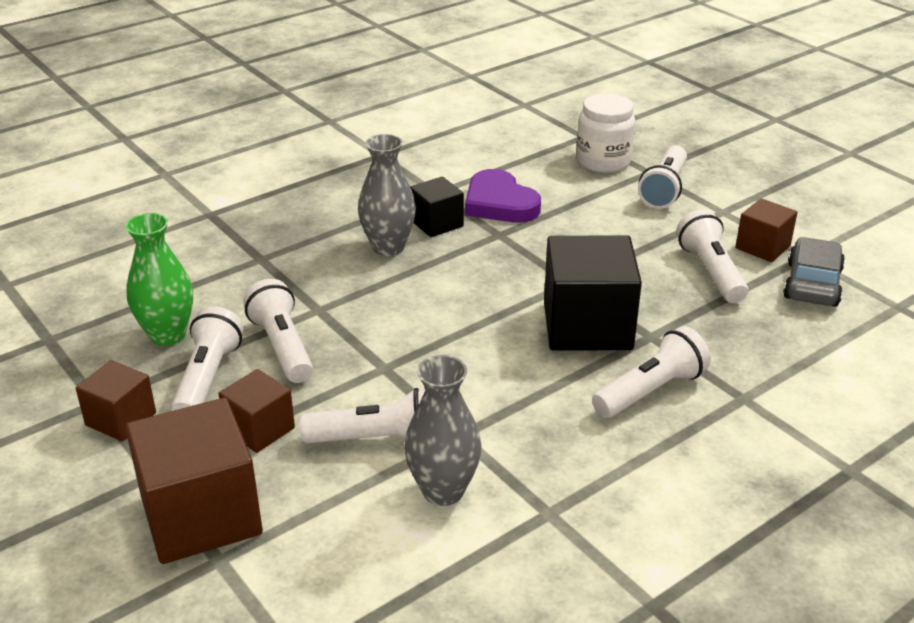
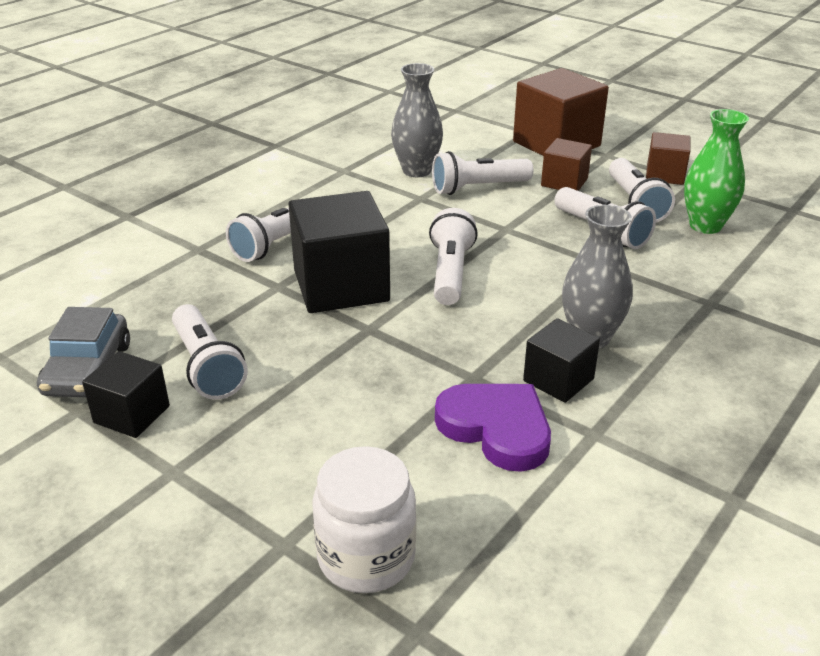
camera: 165 degrees right, 0 degrees up
white flashlight [638,145,687,209] -> white flashlight moved to [429,208,478,305]
brown cube [736,198,798,262] -> black cube [82,351,170,438]

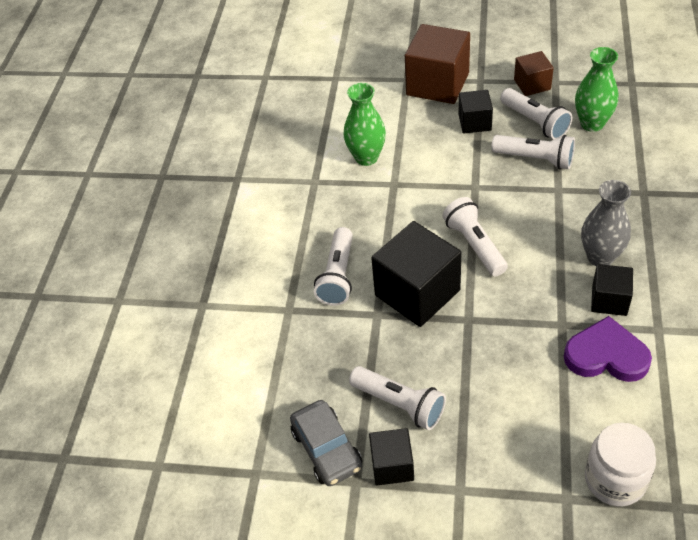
camera: 25 degrees left, 15 degrees up
grey vase [391,63,443,177] -> green vase [344,83,386,166]
white flashlight [432,151,533,195] -> none
brown cube [541,138,592,191] -> black cube [458,90,493,134]

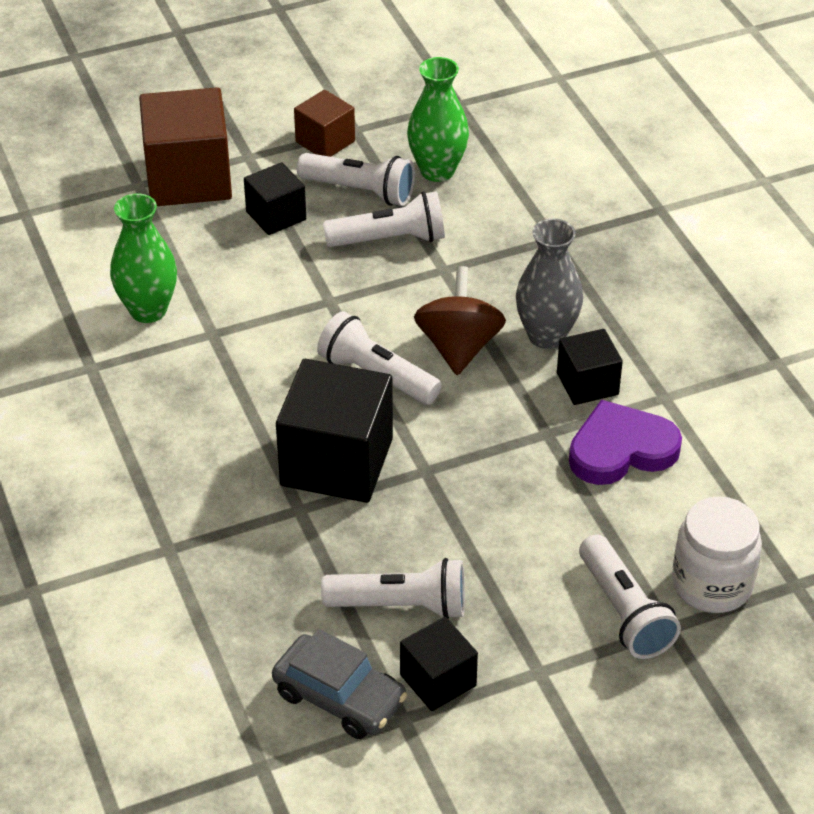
camera: 35 degrees left, 5 degrees down
white flashlight [314,227,353,306] -> white flashlight moved to [579,534,681,659]
none -> brown spinning top [414,266,506,375]

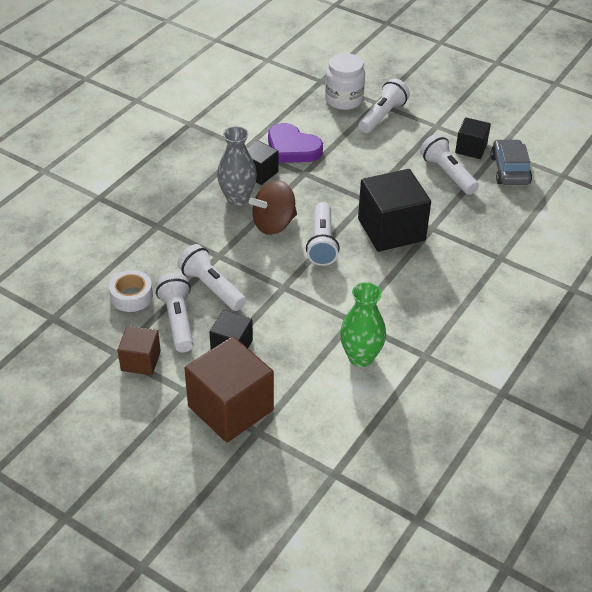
camera: 125 degrees left, 0 degrees up
green vase [407,57,469,182] -> white tape [109,270,153,312]

